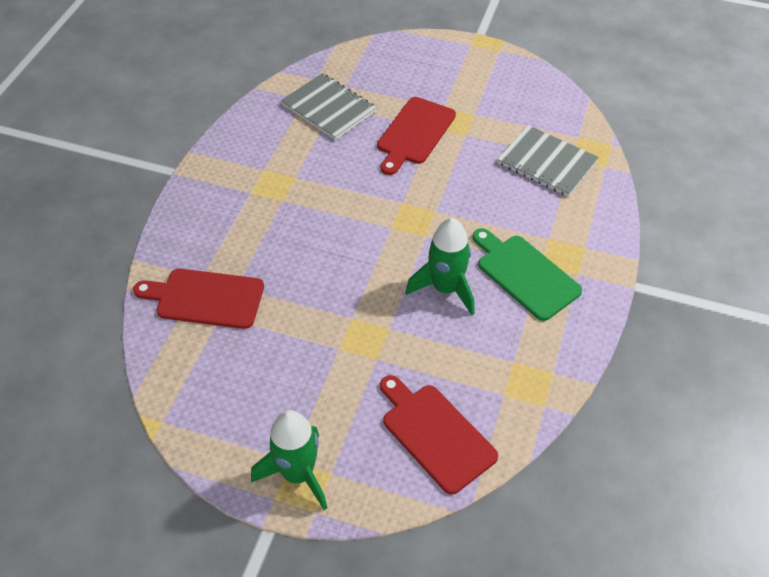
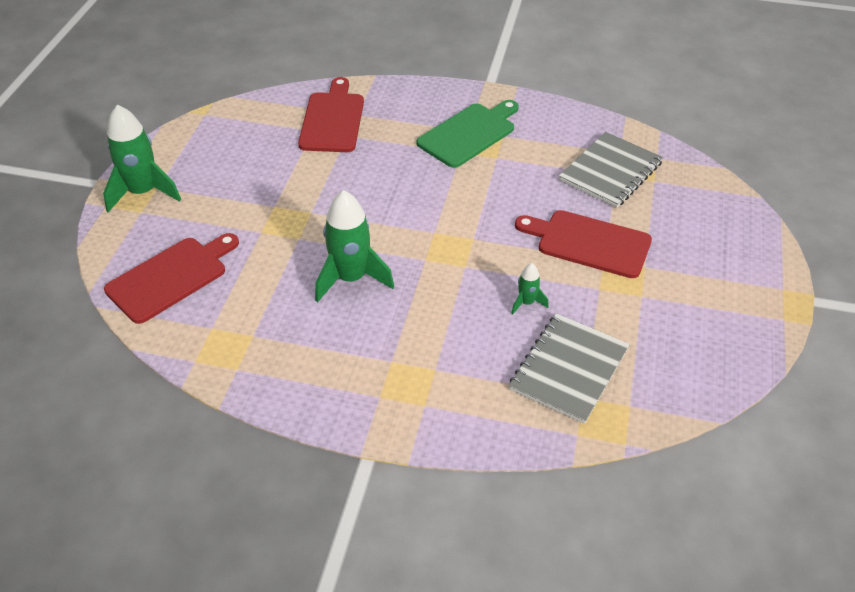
camera: 85 degrees right, 5 degrees down
green cutting board [472,228,582,321] -> green cutting board moved to [417,100,519,168]
none -> green rocket [511,263,549,315]

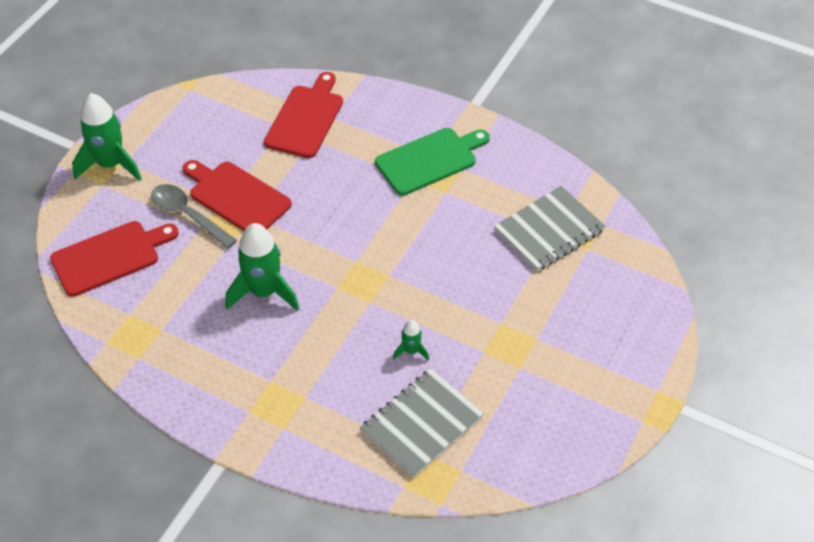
camera: 15 degrees right, 5 degrees up
red cutting board [515,210,652,278] -> red cutting board moved to [183,160,292,231]
none -> grey spoon [151,184,237,249]

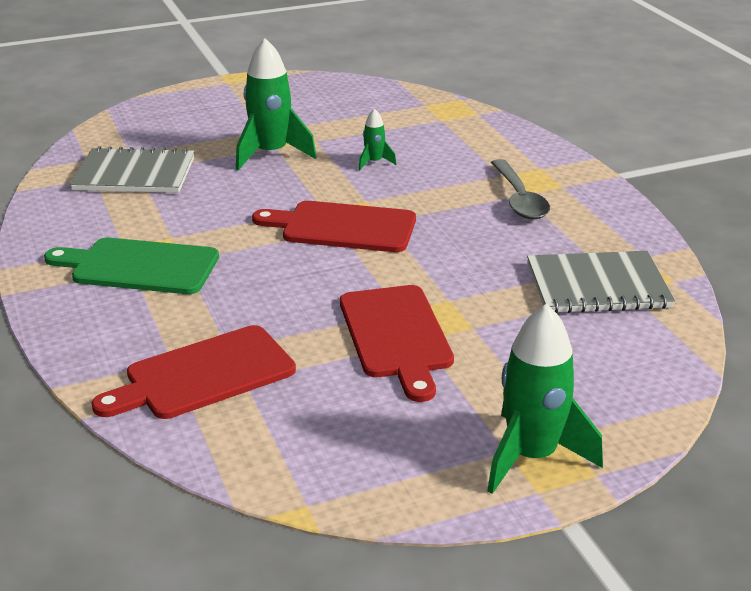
camera: 140 degrees left, 20 degrees down
red cutting board [50,221,179,297] -> red cutting board moved to [252,201,416,252]
grey spoon [151,184,237,249] -> grey spoon moved to [491,159,550,219]
green rocket [226,223,299,311] -> green rocket moved to [236,38,317,170]
grey notebook [360,368,484,478] -> grey notebook moved to [527,251,675,313]

